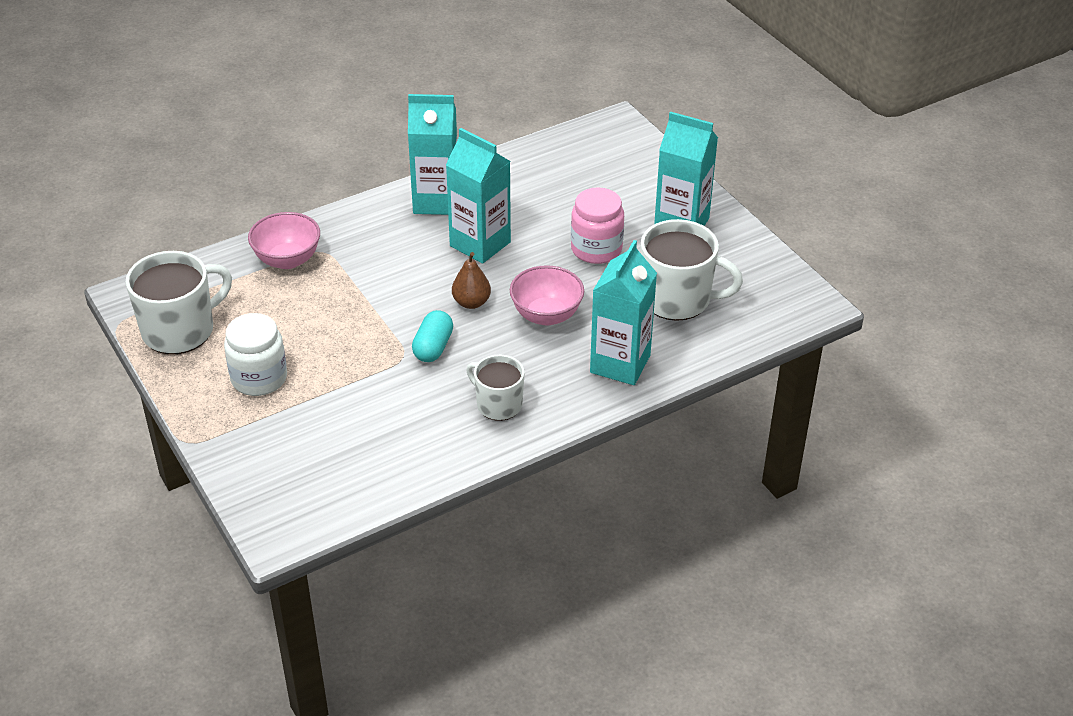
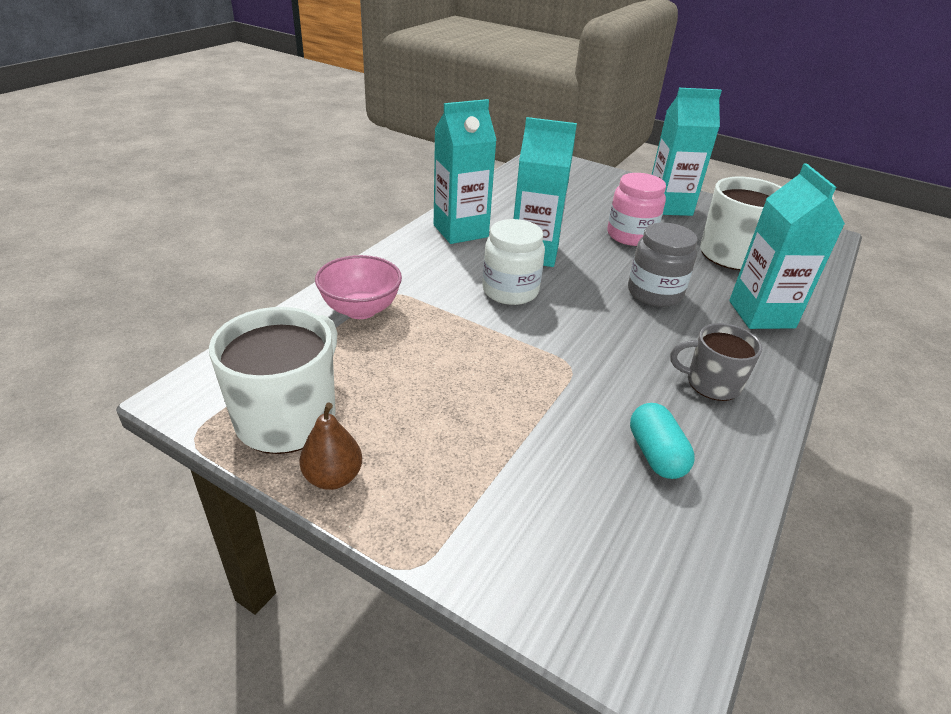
camera: 30 degrees left, 5 degrees down
white jar [224,313,287,396] -> white jar moved to [482,219,545,305]
turquoise capsule [412,310,453,362] -> turquoise capsule moved to [630,403,695,479]
brown pear [452,252,491,309] -> brown pear moved to [299,403,362,490]
white mug [466,355,525,421] -> grey mug [671,323,762,401]
pink bowl [510,265,584,325] -> grey jar [628,222,698,307]

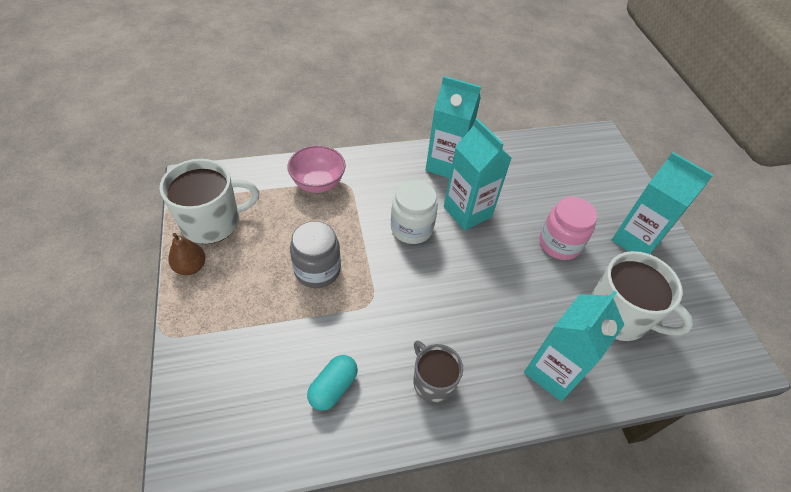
camera: 45 degrees right, 15 degrees up
grey jar [628,222,698,307] -> grey jar moved to [290,221,341,288]

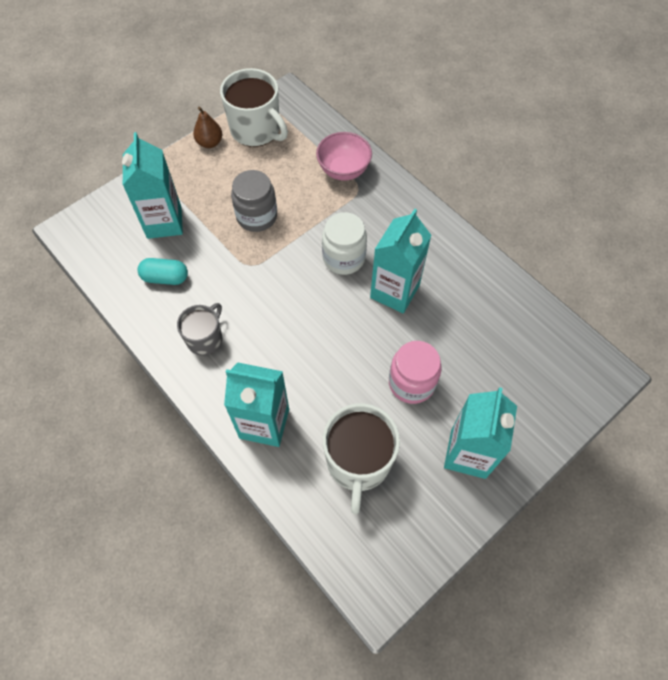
camera: 65 degrees right, 10 degrees up
turquoise carton [426,76,481,178] -> turquoise carton moved to [122,132,183,239]

